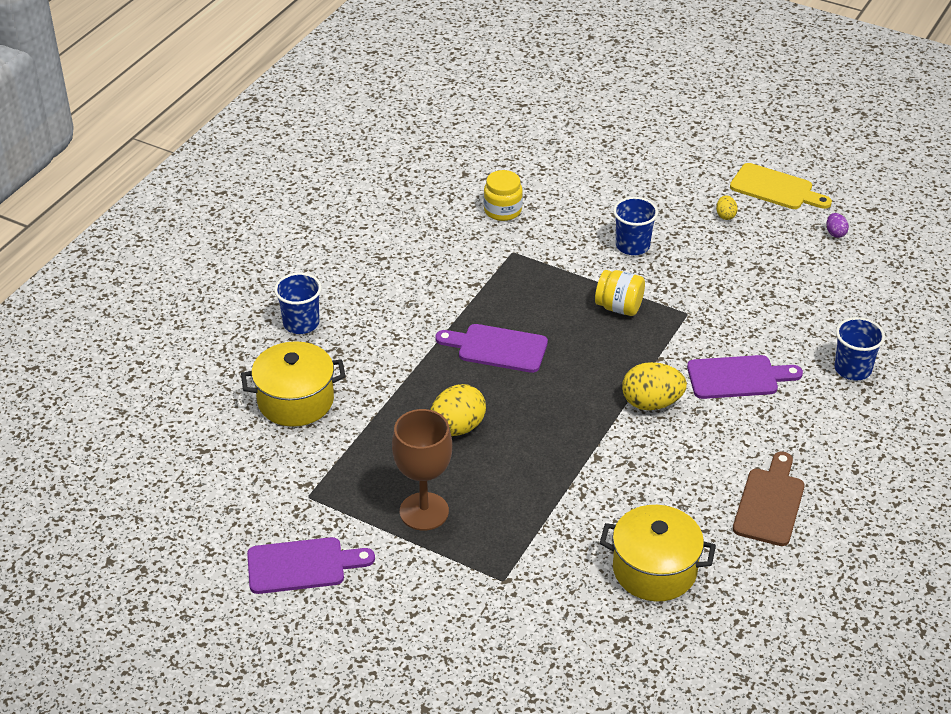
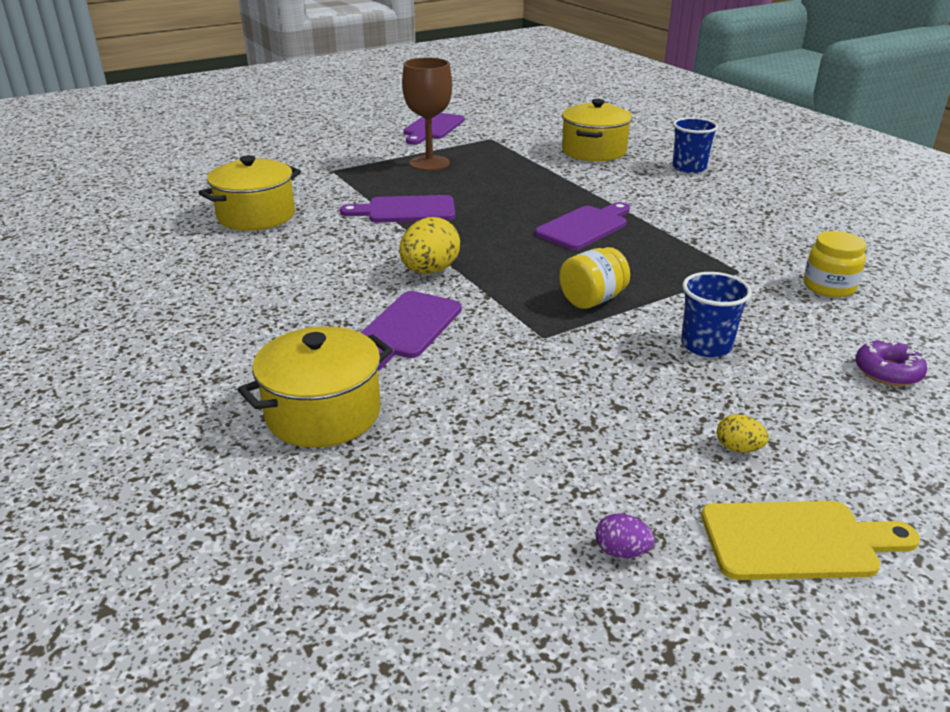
camera: 120 degrees right, 10 degrees down
yellow egg [430,384,486,436] -> none
yellow cutting board [730,163,832,209] -> yellow cutting board turned 150 degrees counterclockwise [701,501,920,580]
brown cutting board [733,452,805,546] -> none
blue cup [834,317,885,381] -> yellow pot [238,326,393,448]
none -> purple cutting board [340,195,455,222]
none -> purple donut [855,339,927,386]

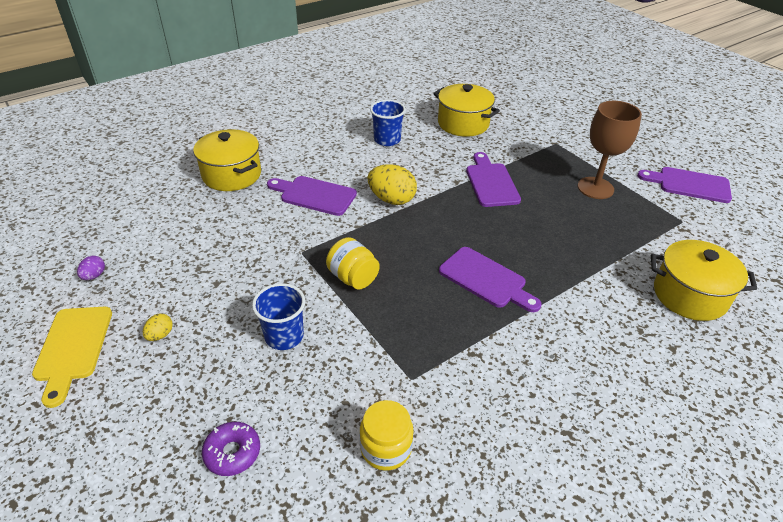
camera: 85 degrees right, 10 degrees up
blue cup [672,117,718,173] -> blue cup moved to [370,100,406,146]

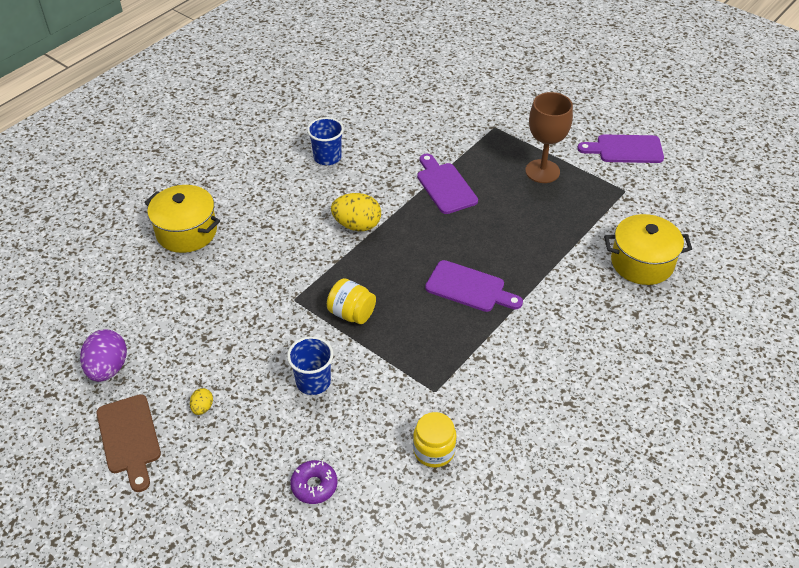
camera: 15 degrees left, 5 degrees up
yellow cutting board [32,307,112,408] -> brown cutting board [96,394,161,492]
purple egg [77,255,105,280] -> purple egg [80,330,127,382], size x2.03
purple cutting board [267,176,357,216] -> none
yellow pot [433,84,500,137] -> none

